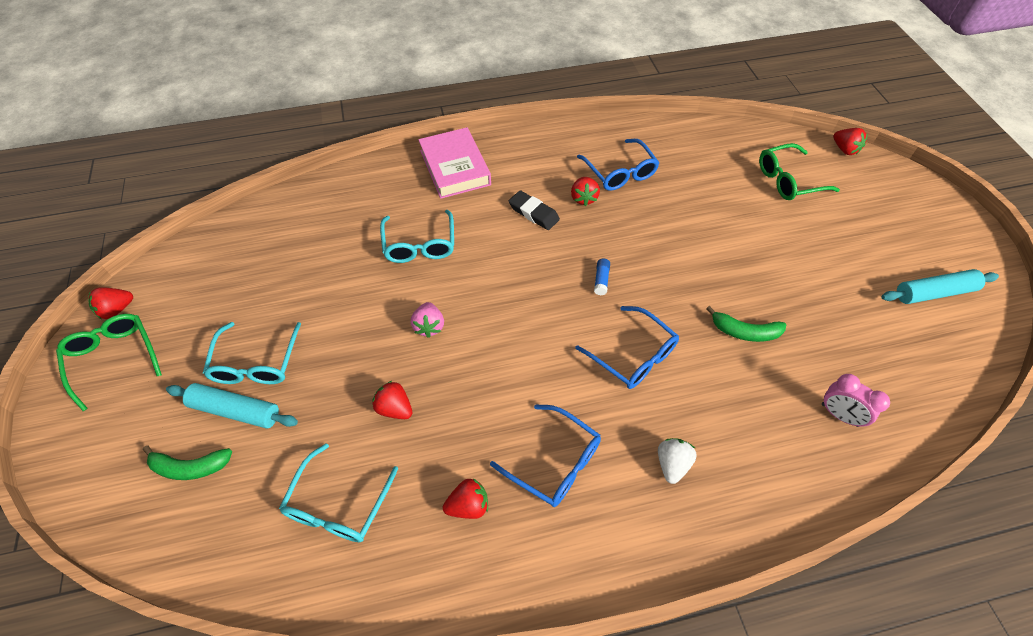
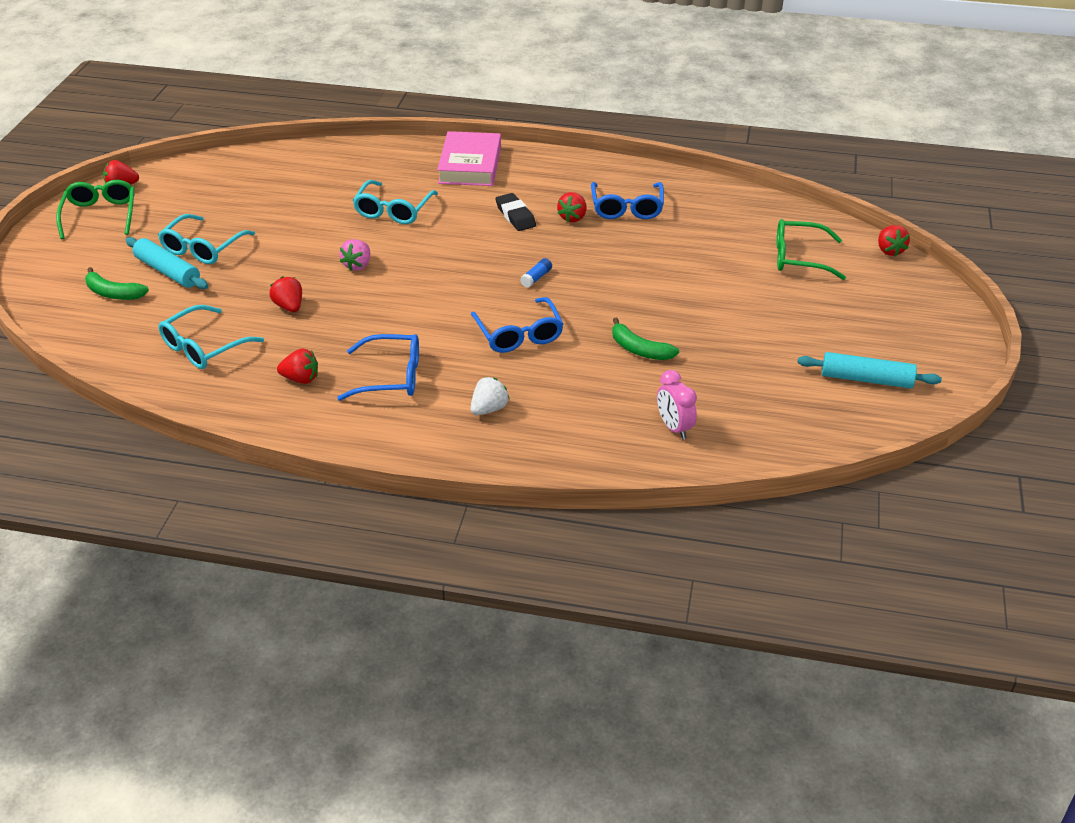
camera: 25 degrees right, 15 degrees down
blue glasses [490,404,601,507] -> blue glasses turned 60 degrees counterclockwise [337,334,419,401]

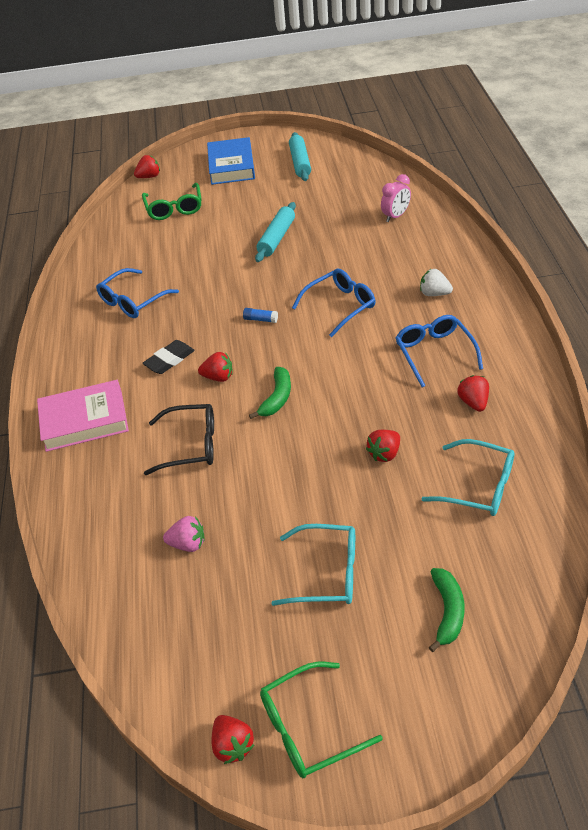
camera: 105 degrees left, 5 degrees up
turquoise rolling pin [126,237,208,289] -> turquoise rolling pin moved to [255,202,296,262]
pink strawberry [339,239,370,271] -> pink strawberry moved to [163,516,205,552]
turquoise glasses [352,180,438,224] -> black glasses [144,404,214,475]
red strawberry [557,192,587,222] -> red strawberry moved to [198,352,233,382]
blue glasses [591,182,664,219] -> blue glasses turned 150 degrees clockwise [96,268,179,318]
green banana [612,318,679,360] -> green banana moved to [249,367,291,419]
none -> blue book [207,137,255,185]

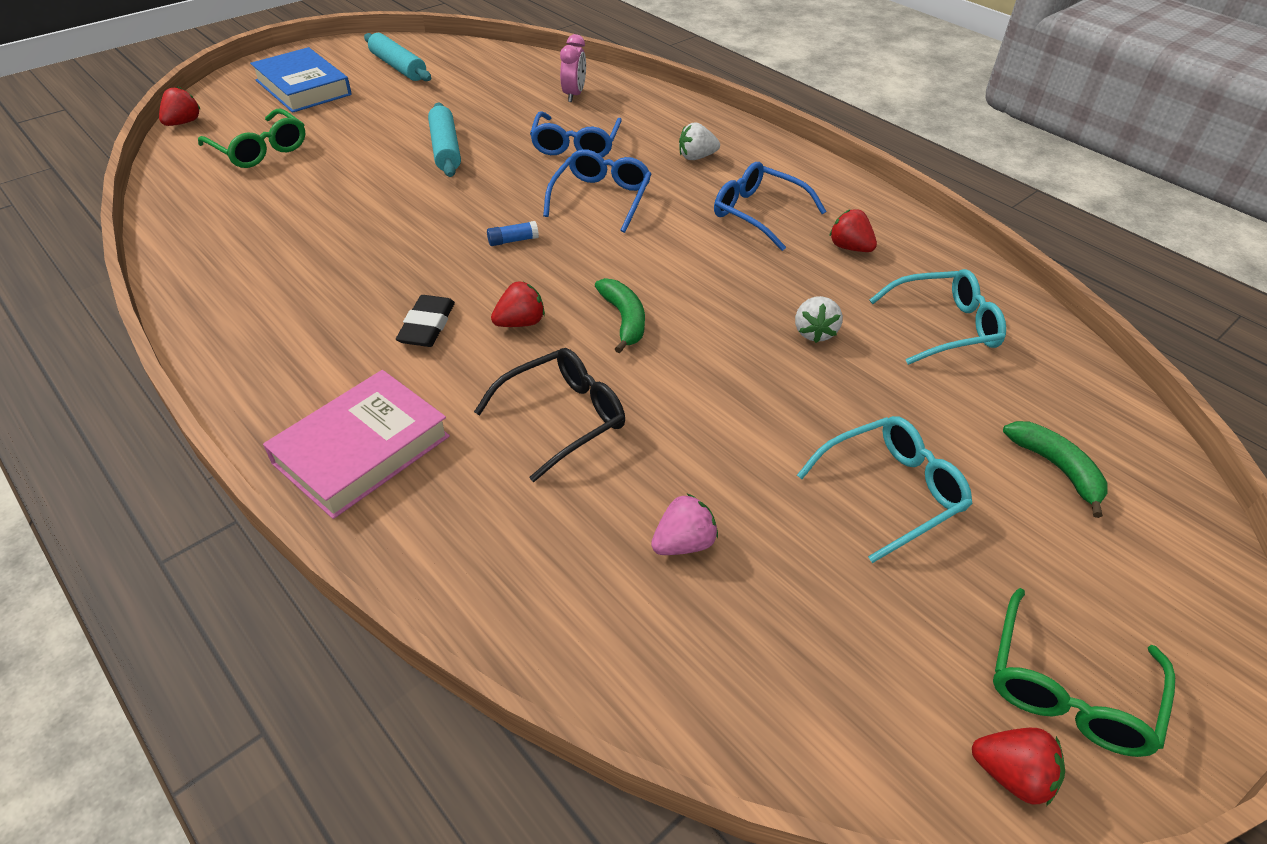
camera: 40 degrees left, 0 degrees up
blue glasses [96,268,179,318] -> blue glasses moved to [530,111,622,157]
red strawberry [366,430,400,462] -> white strawberry [795,296,843,343]

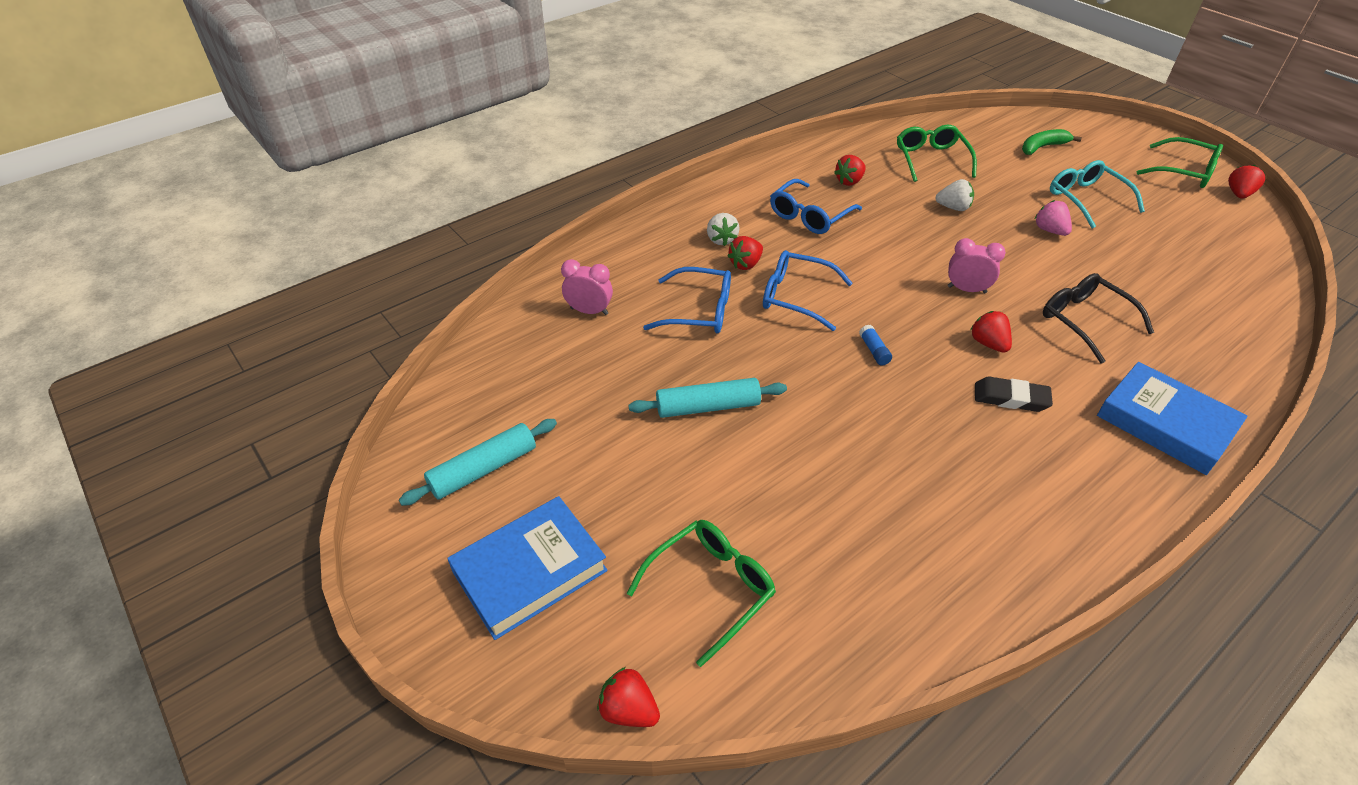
camera: 85 degrees left, 0 degrees up
pink book [263,370,450,519] -> blue book [1097,362,1248,475]
green banana [595,278,645,353] -> pink clock [948,238,1006,293]
pink strawberry [651,494,718,555] -> pink strawberry moved to [1035,200,1072,236]
turquoise glasses [869,269,1006,365] -> green glasses [897,125,977,182]
none -> red strawberry [727,236,763,270]

